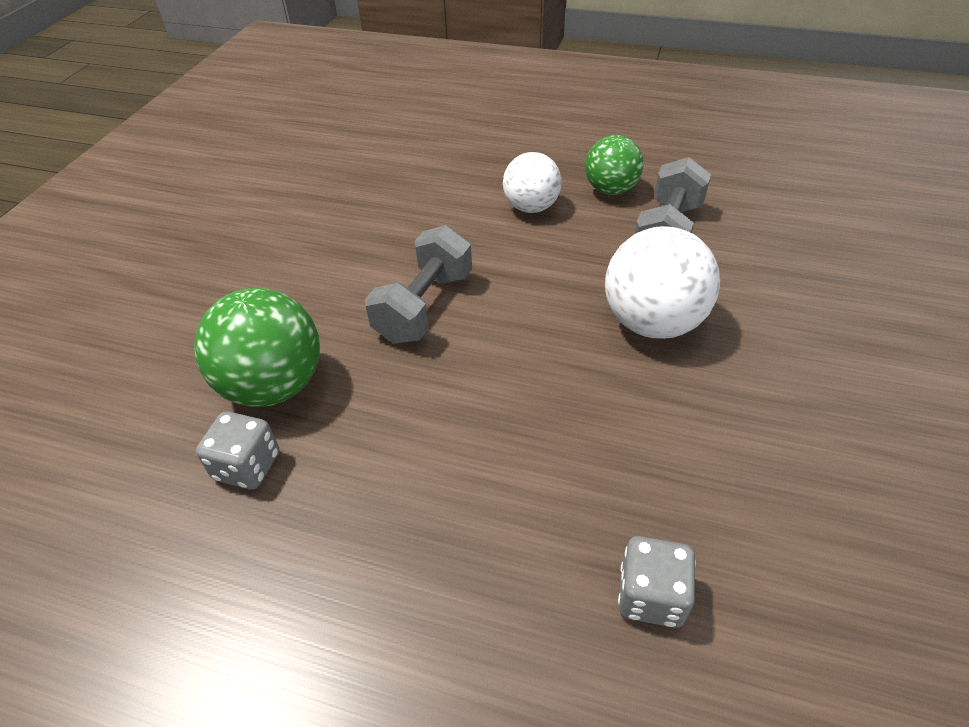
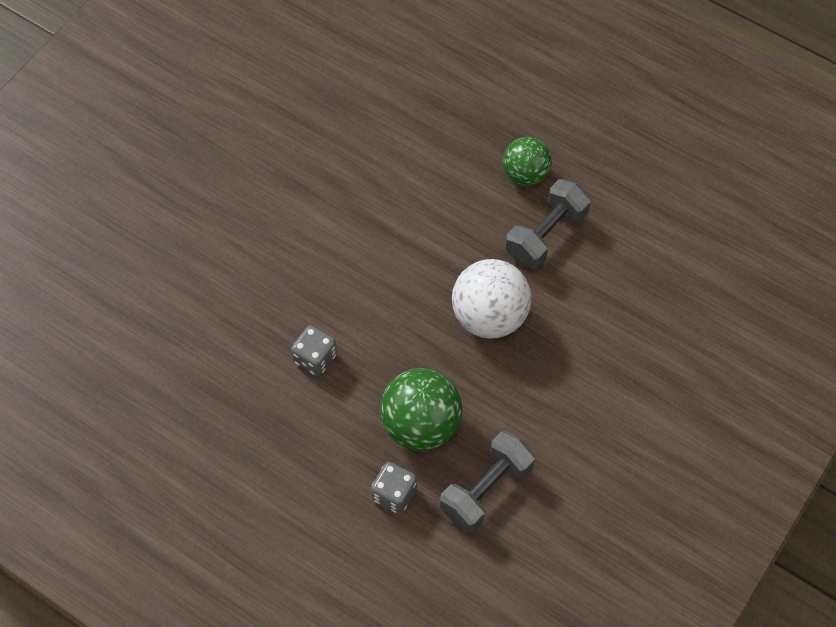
camera: 15 degrees right, 15 degrees up
green ball [194,288,320,407] -> green ball moved to [380,368,463,451]
grey dice [196,411,279,490] -> grey dice moved to [291,325,337,377]
grey dumbbell [365,225,472,344] -> grey dumbbell moved to [440,431,535,532]
white ball [503,152,562,213] -> none

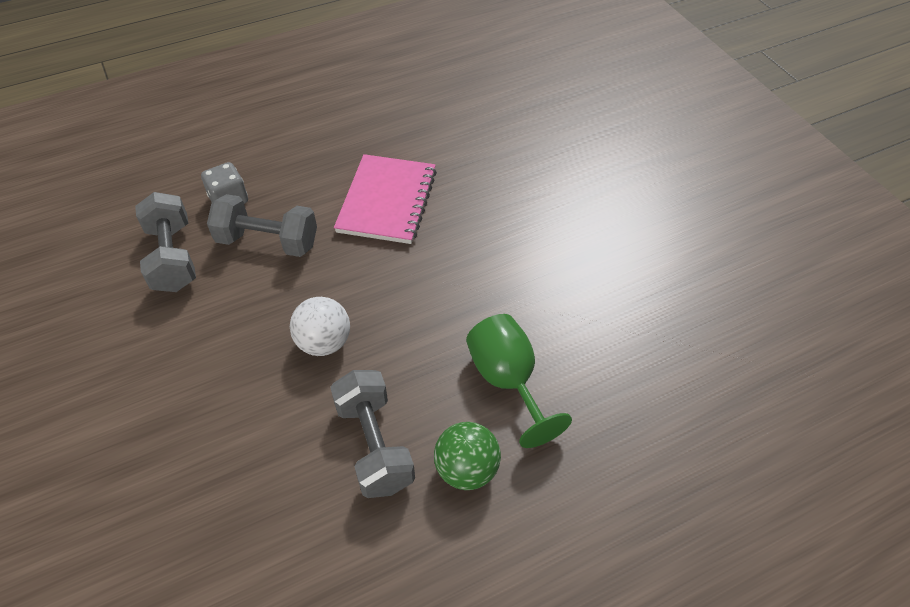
camera: 120 degrees right, 10 degrees down
grey dice [291,325,337,377] -> pink notebook [334,154,437,244]
green ball [380,368,463,451] -> grey dumbbell [207,194,317,257]
white ball [452,259,531,339] -> white ball [290,297,350,356], size x0.65
none -> green goblet [466,314,572,448]

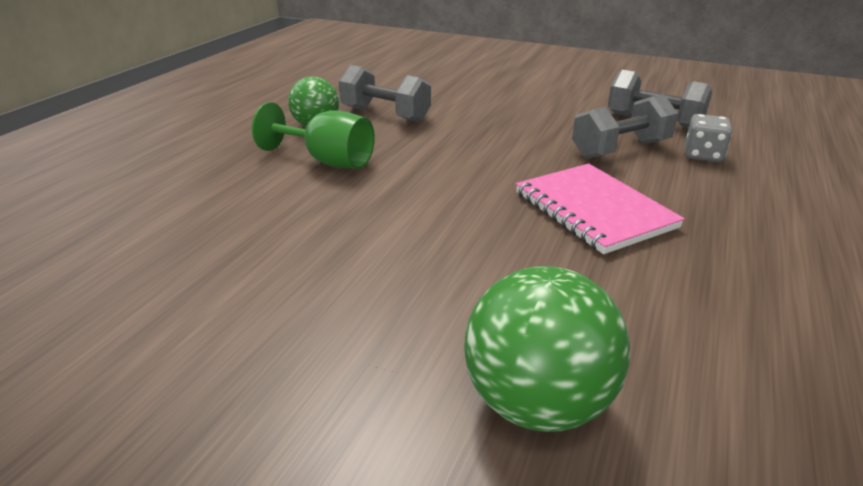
camera: 140 degrees right, 20 degrees down
white ball [290,297,350,356] -> none
none -> green ball [464,266,630,432]

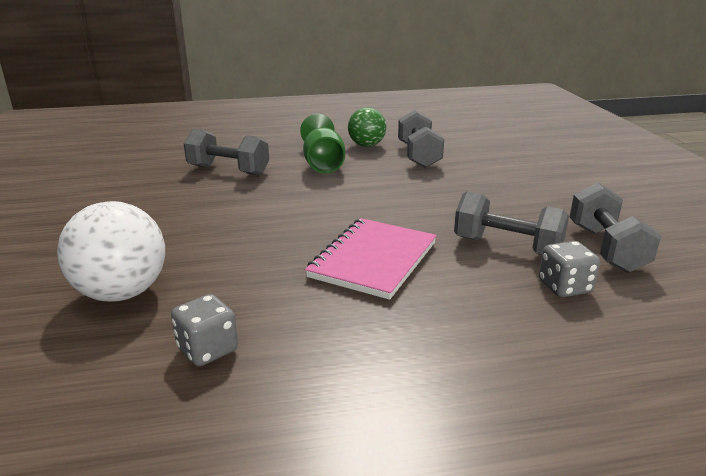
camera: 55 degrees right, 5 degrees down
green ball [464,266,630,432] -> white ball [57,201,165,302]
none -> grey dice [171,294,238,367]
none -> grey dumbbell [184,129,269,176]

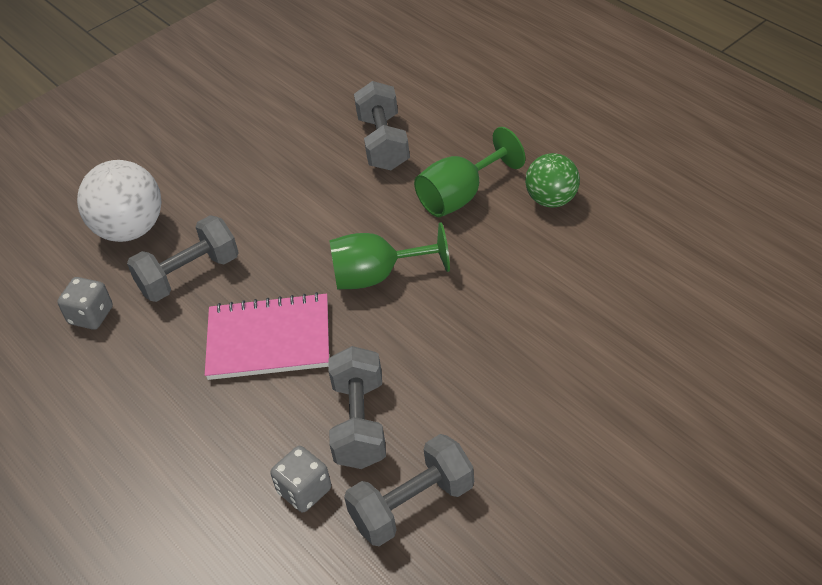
camera: 65 degrees right, 20 degrees up
grey dumbbell [398,110,444,168] -> grey dumbbell moved to [127,215,239,302]
none -> green goblet [329,222,450,289]

